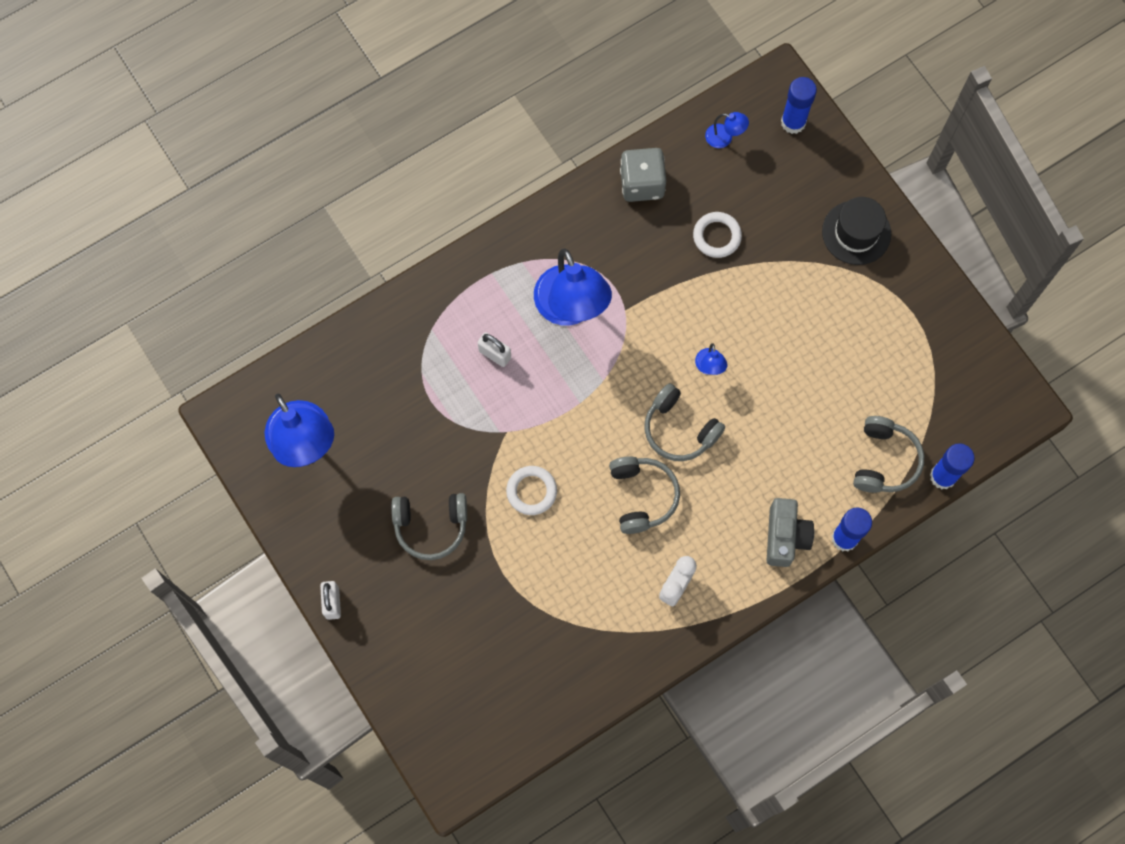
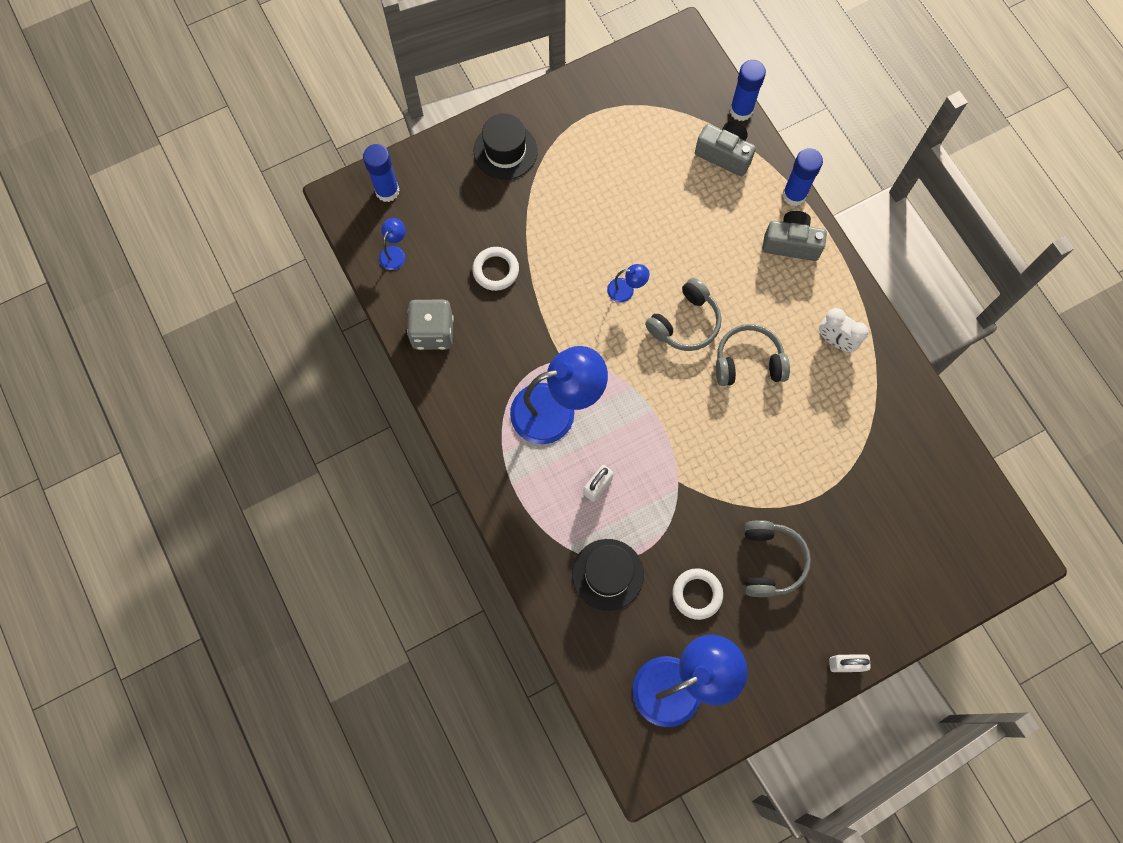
camera: 85 degrees left, 0 degrees up
white ring [506,466,557,515] -> white ring moved to [672,568,723,620]
grey headphones [853,416,925,493] -> grey camera [695,122,756,177]
none -> black hat [572,539,644,611]

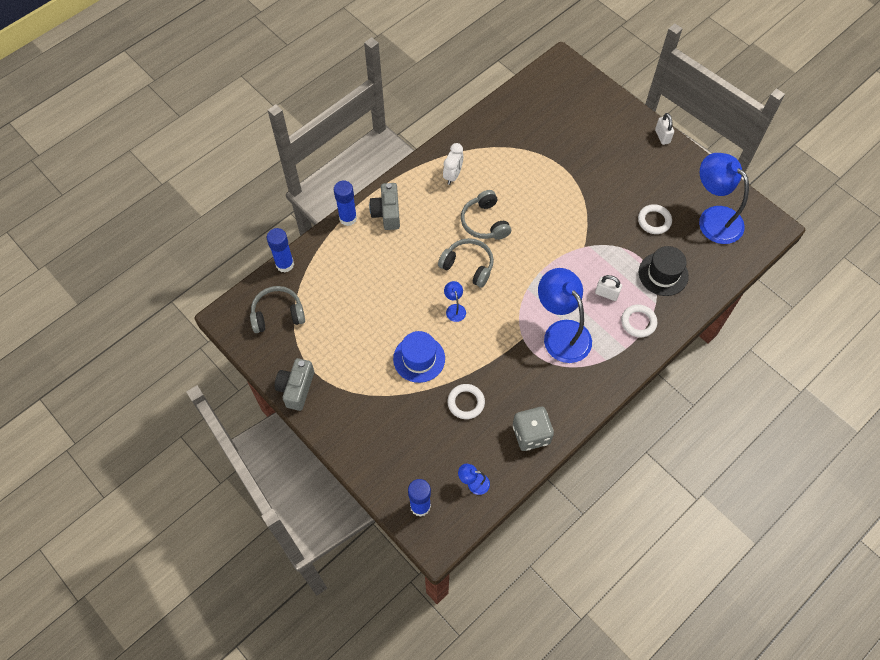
camera: 105 degrees left, 10 degrees down
black hat [474,113,538,180] -> none
grey camera [695,122,756,177] -> grey camera moved to [275,358,314,411]
grey headphones [744,520,811,597] -> grey headphones moved to [250,286,305,333]
none -> blue hat [393,331,445,383]
none -> white ring [621,305,657,337]

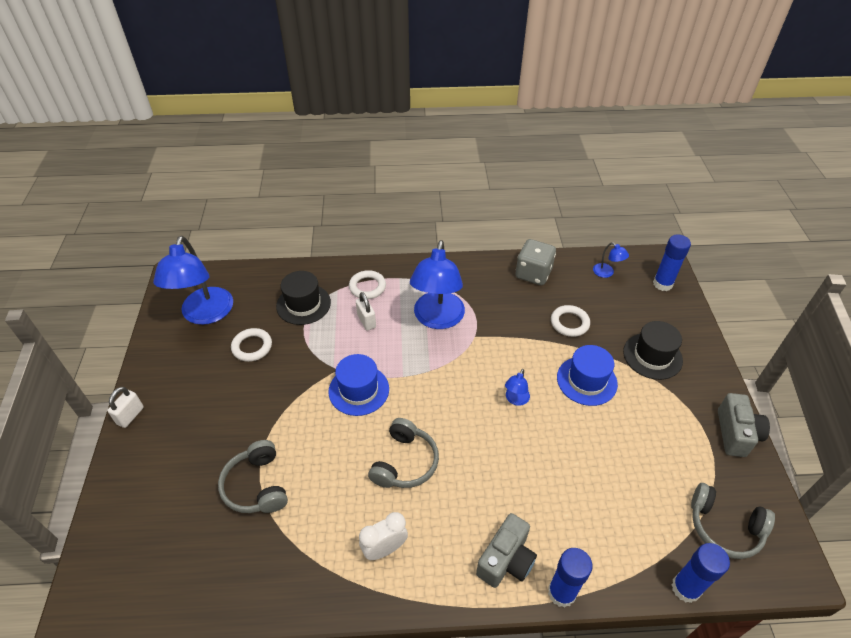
camera: 140 degrees left, 15 degrees down
grey camera [275,358,314,411] -> grey camera turned 45 degrees counterclockwise [718,393,770,457]
grey headphones [438,238,494,288] -> grey headphones moved to [218,440,288,513]
none -> blue hat [329,354,389,416]
none -> black hat [623,321,683,380]

